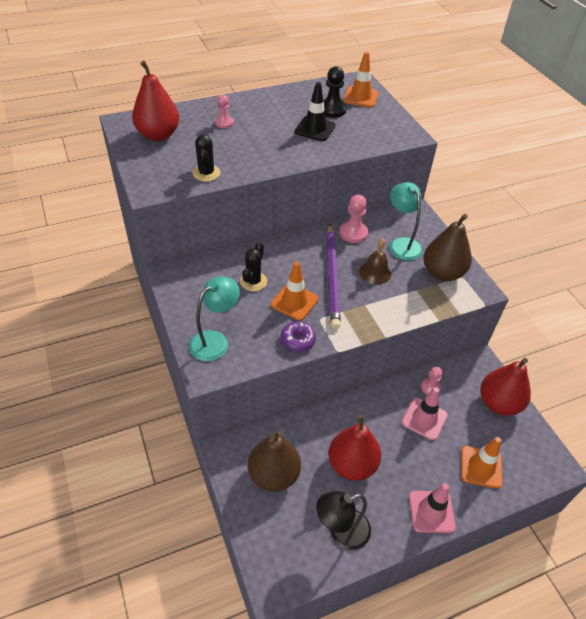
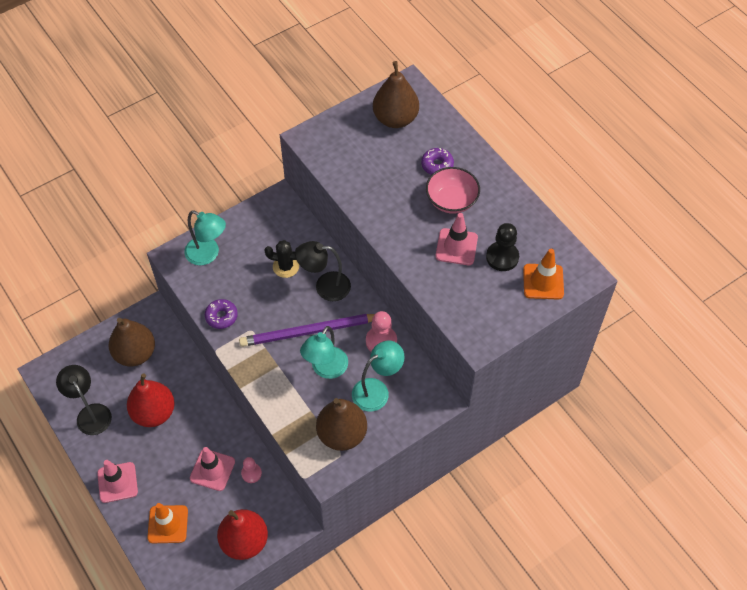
camera: 80 degrees right, 10 degrees up
red pear [132,61,179,141] -> brown pear [373,61,419,128]
black cactus [193,134,220,182] -> none
pink pawn [215,95,234,128] -> purple donut [421,148,454,175]
orange traffic cone [271,262,319,321] -> none
black traffic cone [294,82,336,141] -> pink traffic cone [435,213,478,265]
brown bell [359,238,391,284] -> turquoise lamp [300,326,348,379]
none -> black lamp [296,241,351,301]
none -> pink bowl [426,167,480,214]

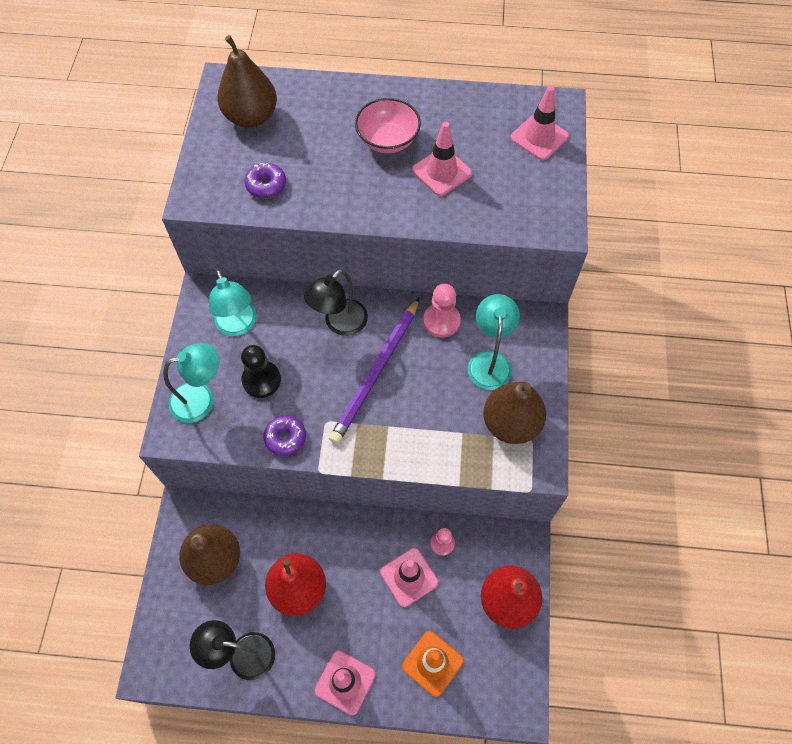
camera: 50 degrees left, 5 degrees up
black cactus [264,240,299,278] -> none
turquoise lamp [300,326,348,379] -> turquoise lamp moved to [209,269,257,336]
purple donut [421,148,454,175] -> purple donut moved to [244,163,286,198]
black pawn [486,223,519,271] -> black pawn moved to [241,345,281,398]
orange traffic cone [523,249,564,300] -> pink traffic cone [510,86,569,160]

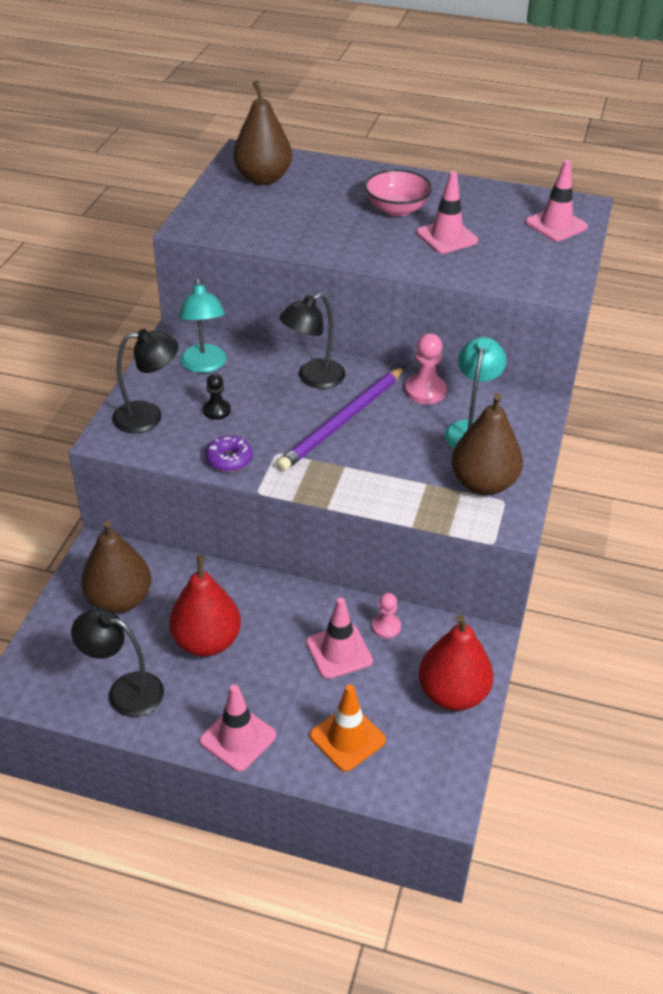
camera: 10 degrees right, 20 degrees down
turquoise lamp [163,343,219,423] -> black lamp [112,329,179,433]
black pawn [241,345,281,398] -> black pawn [203,373,231,420], size x0.65
purple donut [244,163,286,198] -> none

